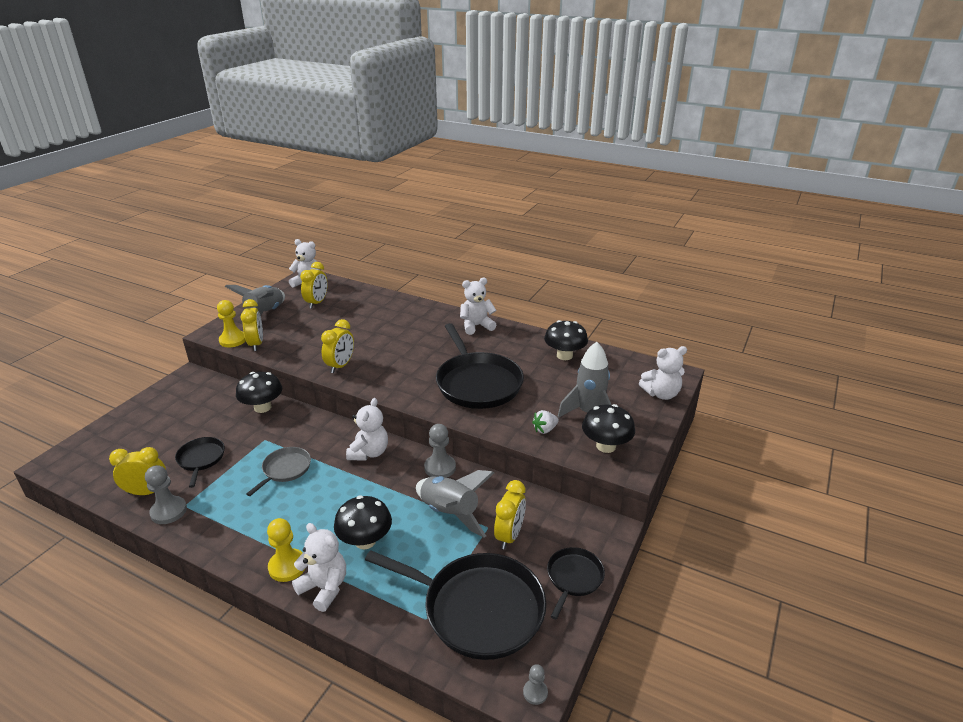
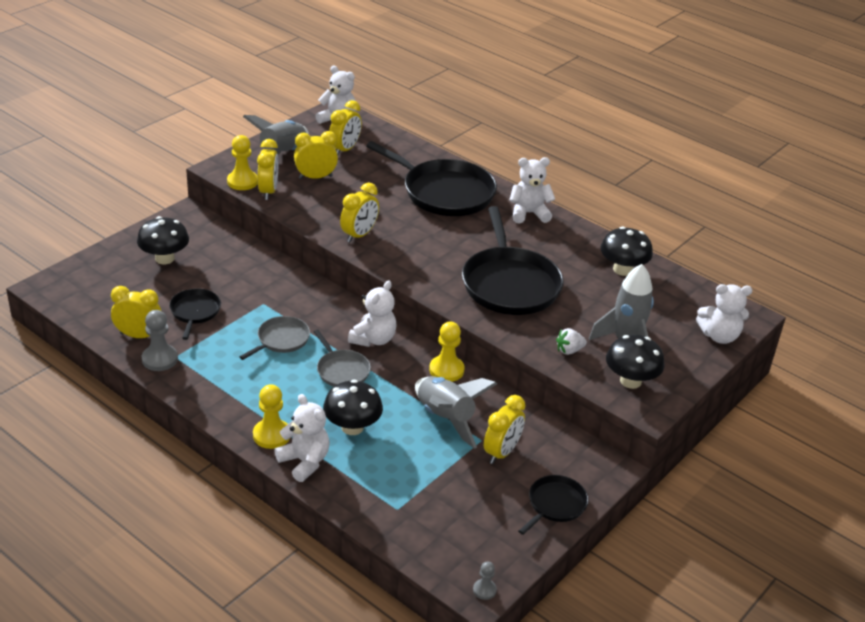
camera: 10 degrees right, 5 degrees up
black mushroom [236,372,282,413] -> black mushroom moved to [137,216,189,264]
black pan [365,550,546,660] -> black pan moved to [366,141,497,216]
grey pawn [424,424,456,478] -> yellow pawn [429,321,465,382]
none -> yellow clock [294,131,338,179]
none -> grey pan [314,330,371,387]

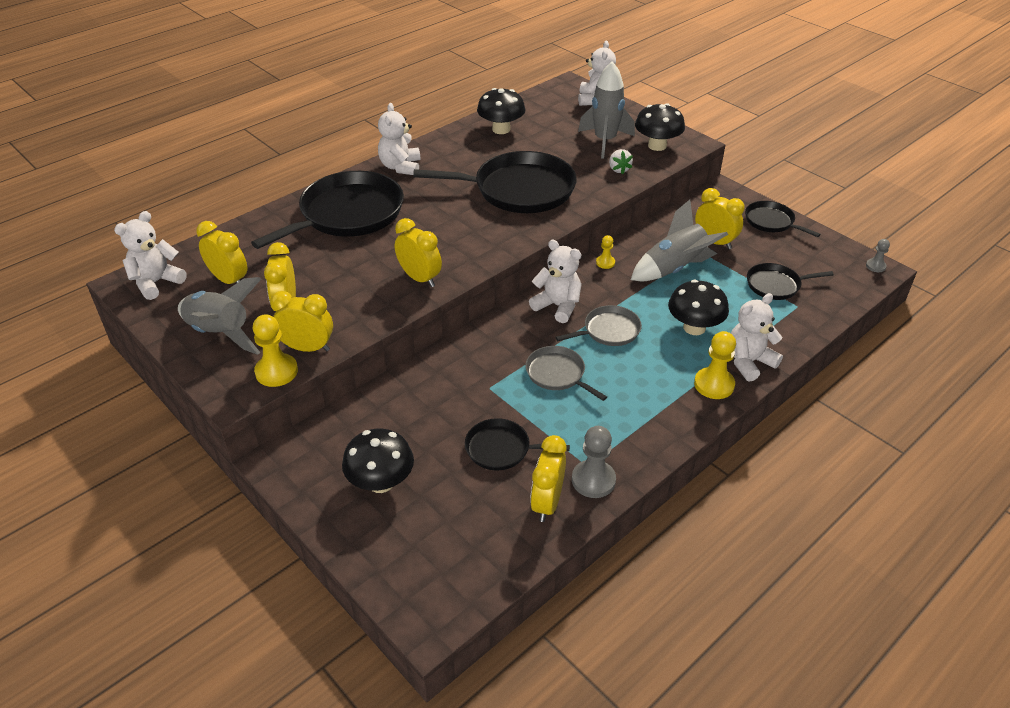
camera: 80 degrees left, 5 degrees up
yellow pawn [429,321,465,382] -> yellow pawn [596,235,615,269], size x0.56
none -> black pan [747,263,834,300]

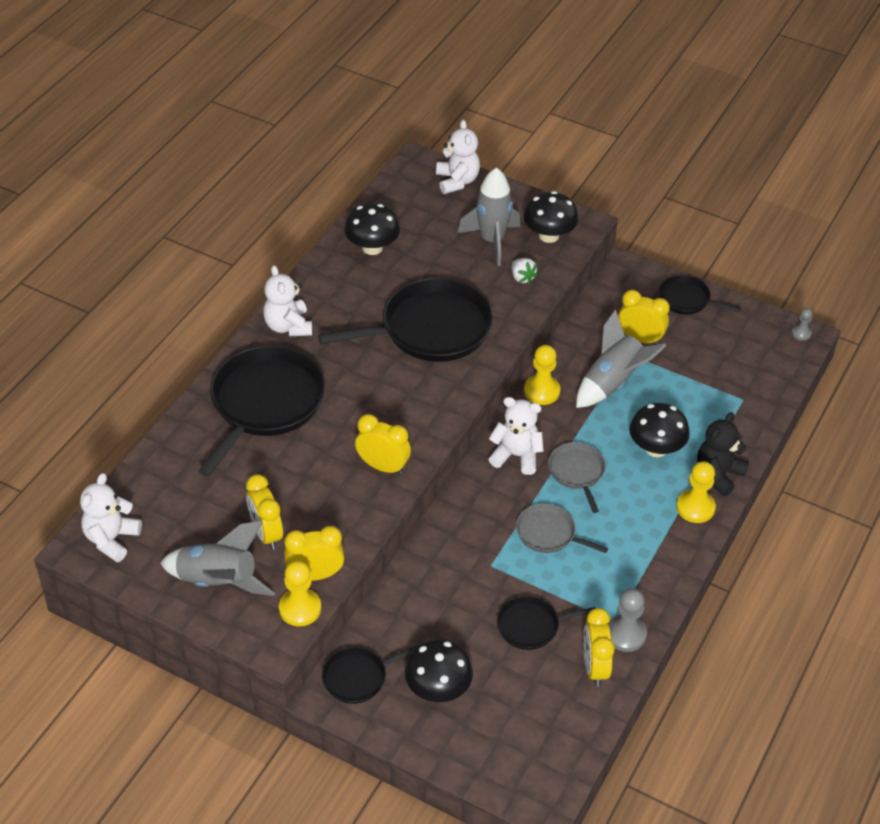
camera: 20 degrees left, 5 degrees up
yellow clock [196,221,247,284] -> none
grey pan [555,305,642,346] -> grey pan turned 60 degrees counterclockwise [548,442,606,513]
yellow pawn [596,235,615,269] -> yellow pawn [524,345,561,405], size x1.80
white teddy bear [731,293,783,382] -> black teddy bear [697,412,749,496]
black pan [747,263,834,300] -> black pan moved to [322,645,419,704]

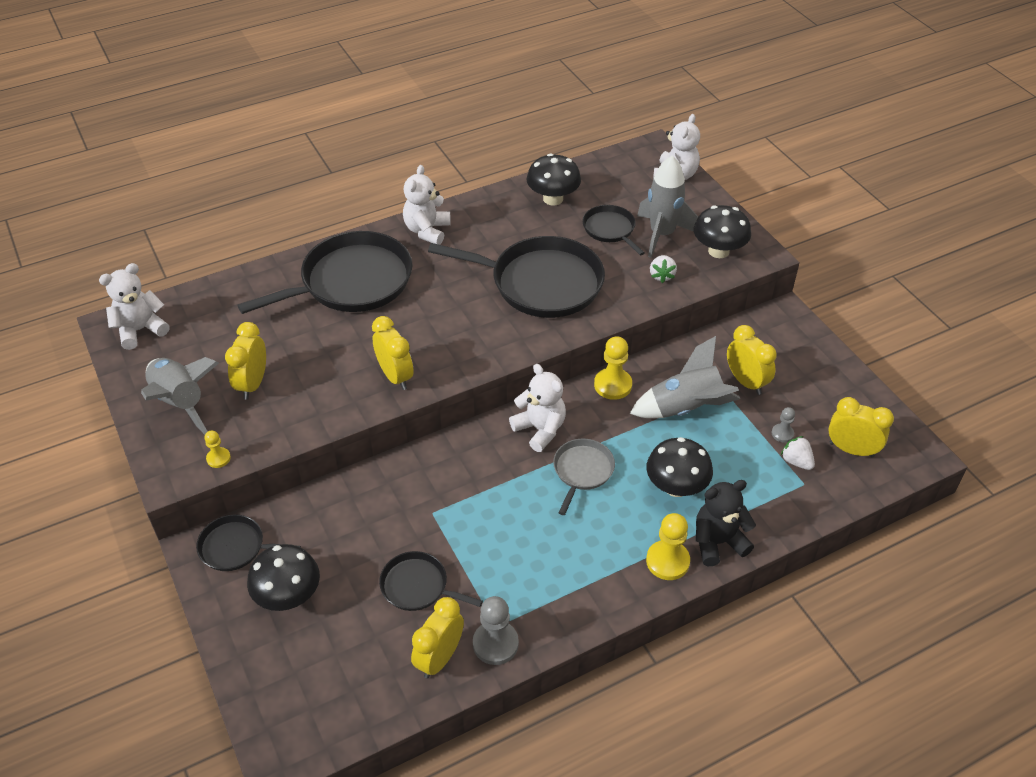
camera: 35 degrees right, 0 degrees up
yellow pawn [279,561,321,626] -> yellow pawn [204,431,231,468], size x0.56
yellow clock [284,526,345,581] -> yellow clock moved to [828,397,894,457]
grey pan [516,503,608,553] -> none
black pan [658,275,741,315] -> black pan moved to [582,205,645,255]
grey pawn [792,308,813,341] -> grey pawn moved to [772,407,795,443]
none -> white strawberry [781,436,815,470]

